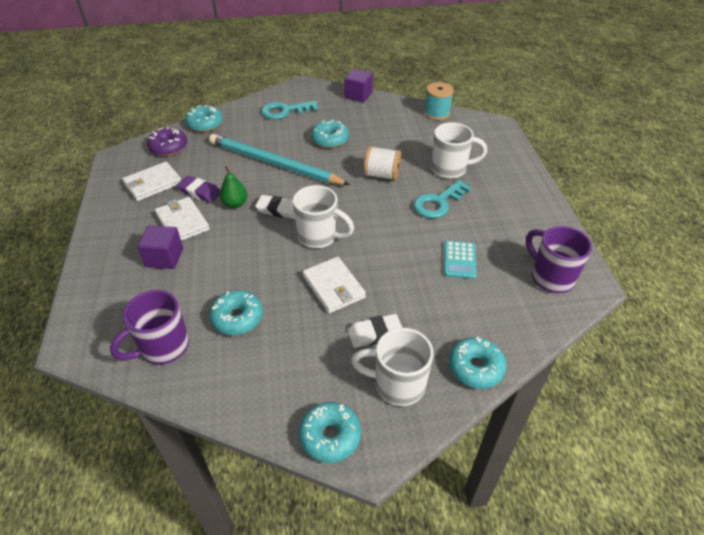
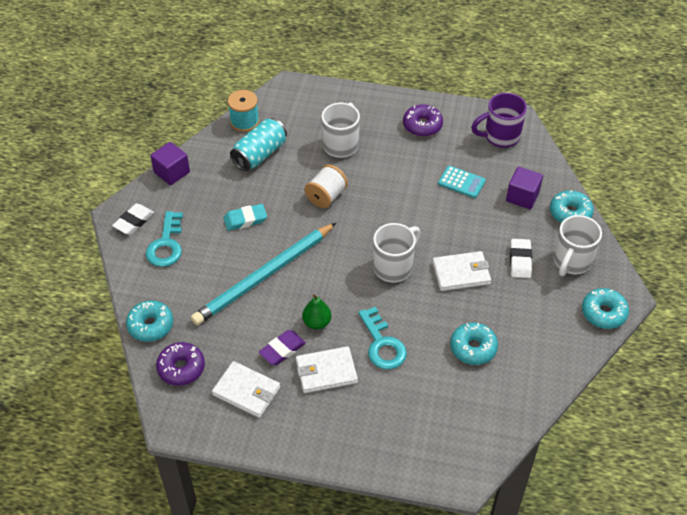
camera: 70 degrees left, 5 degrees up
purple mug [110,290,189,364] -> none
white wallet [122,162,181,201] -> white wallet turned 45 degrees counterclockwise [212,361,280,418]
purple cube [138,225,183,269] -> purple cube moved to [506,166,543,209]
white eraser [255,195,295,219] -> white eraser moved to [112,204,154,235]
turquoise donut [311,119,349,148] -> turquoise eraser [223,204,267,231]
turquoise key [414,180,472,218] -> turquoise key moved to [358,306,407,370]
none -> turquoise can [230,118,287,171]
none -> purple donut [403,104,443,137]

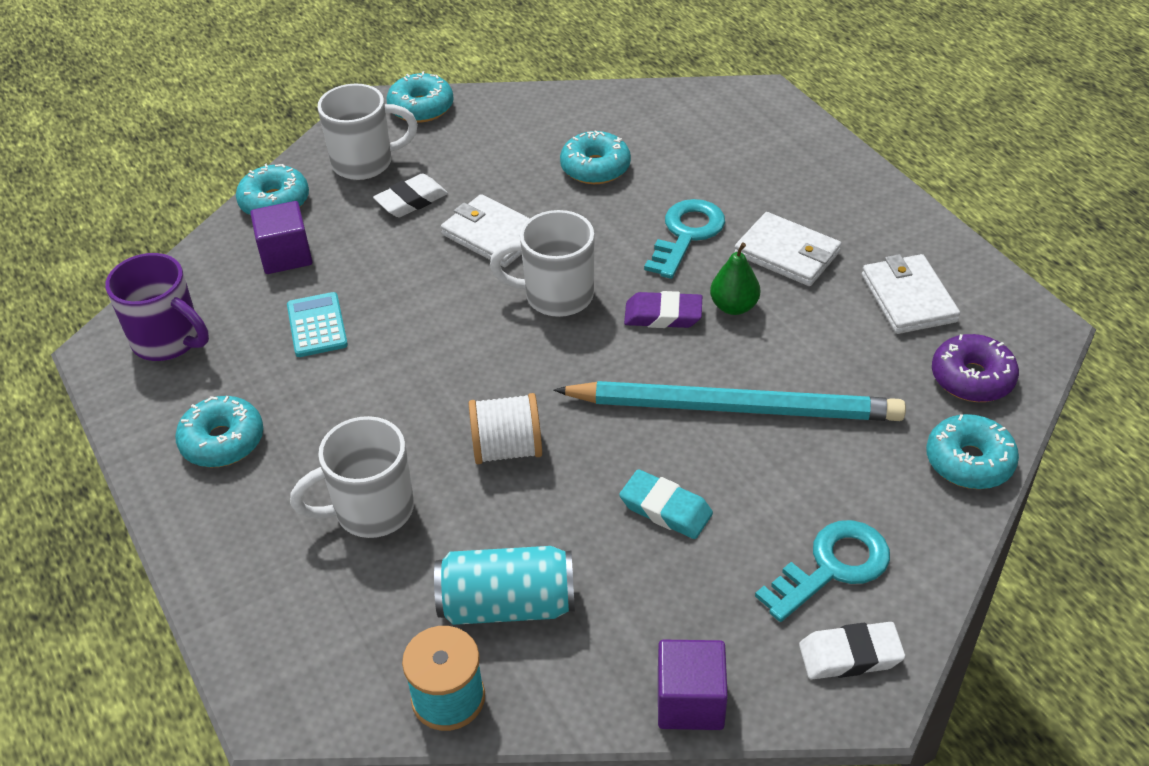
camera: 130 degrees left, 5 degrees down
purple eraser [259,330,306,365] -> purple eraser moved to [624,291,702,328]
purple donut [403,104,443,137] -> turquoise donut [175,396,263,467]

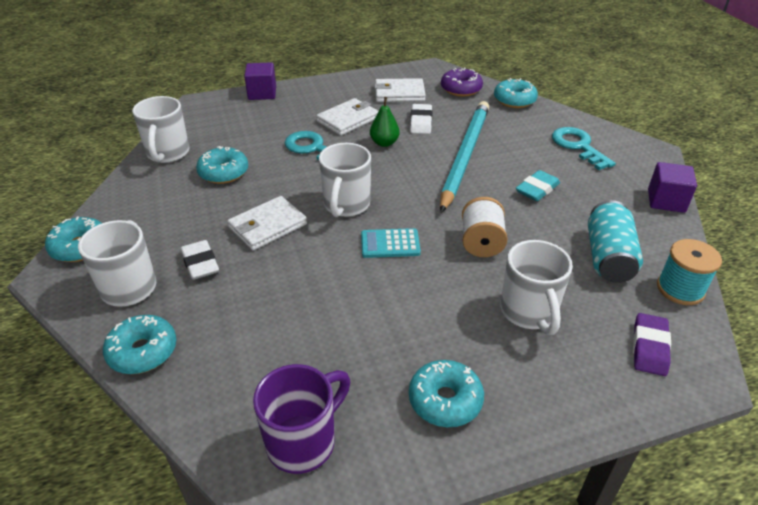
camera: 80 degrees left, 5 degrees down
purple cube [250,201,312,274] -> purple cube moved to [244,62,276,100]
turquoise calculator [287,292,348,357] -> turquoise calculator moved to [361,228,421,258]
purple eraser [624,291,702,328] -> purple eraser moved to [633,313,671,376]
white eraser [799,622,905,679] -> white eraser moved to [410,104,432,134]
none -> white mug [132,96,190,163]

